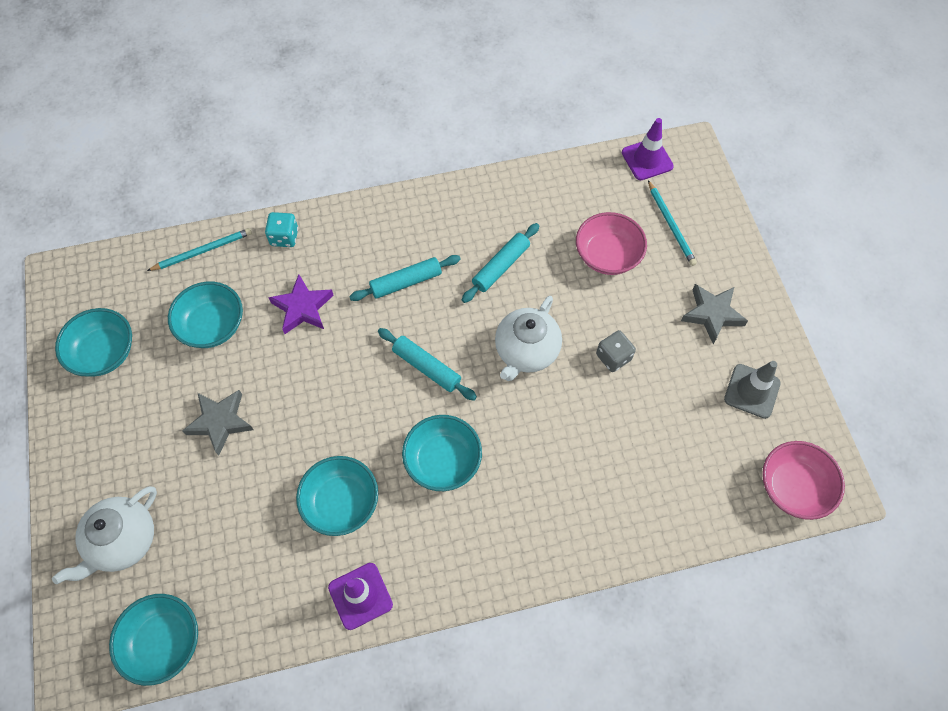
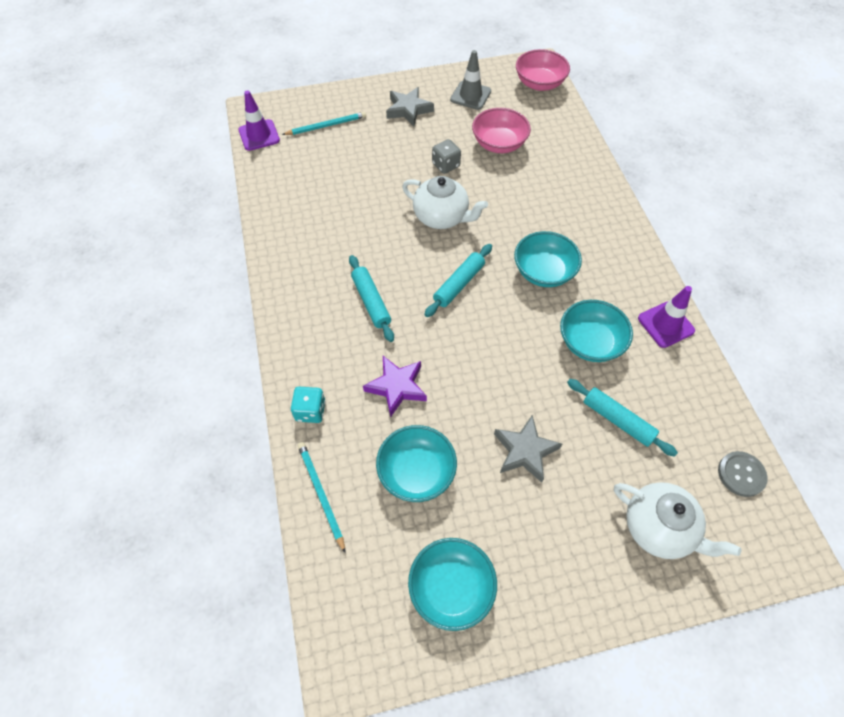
camera: 90 degrees left, 5 degrees down
turquoise bowl [109,594,198,686] -> grey button [718,451,768,497]
turquoise rolling pin [462,223,539,303] -> turquoise rolling pin moved to [567,379,678,457]
pink bowl [576,212,647,275] -> pink bowl moved to [472,108,531,153]

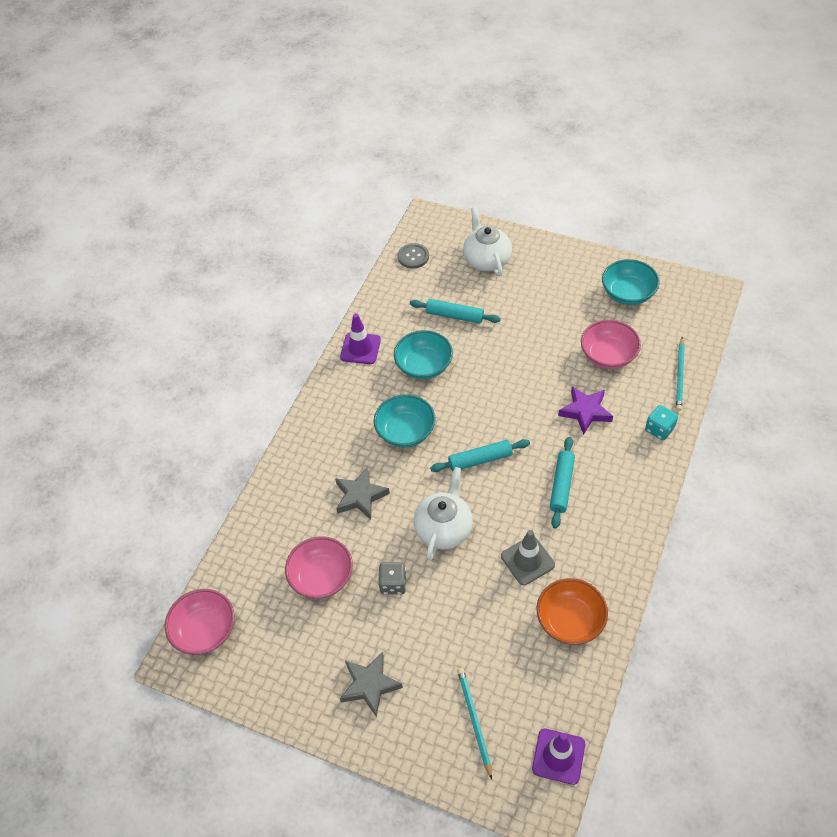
camera: 140 degrees left, 5 degrees down
turquoise pencil [282,112,366,135] -> turquoise pencil turned 60 degrees clockwise [457,668,492,780]
turquoise bowl [376,425,457,502] -> pink bowl [581,320,641,369]
white teapot [402,176,488,229] -> white teapot turned 45 degrees clockwise [414,467,473,560]
grey traffic cone [450,50,491,110] -> grey traffic cone moved to [501,530,555,585]
grey star [494,415,562,483] -> grey star moved to [335,467,390,520]
turquoise rolling pin [567,379,678,457] -> turquoise rolling pin turned 60 degrees counterclockwise [410,299,501,324]
none -> orange bowl [536,578,608,645]

